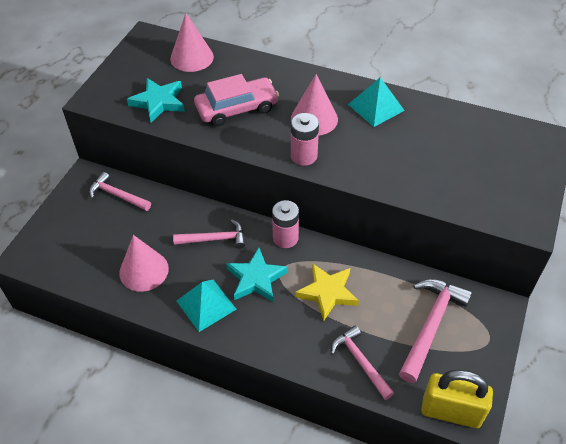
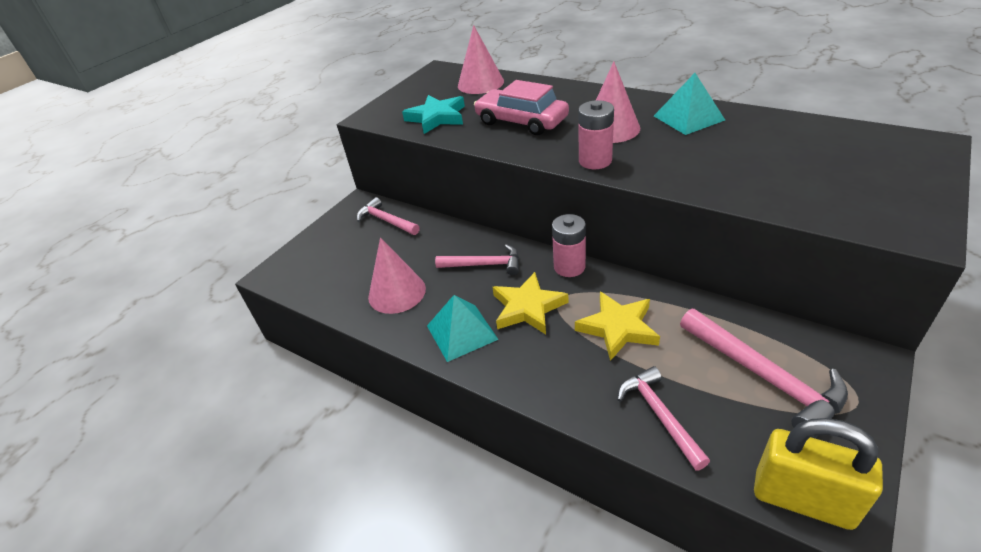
camera: 15 degrees right, 10 degrees down
pink car [194,74,279,126] -> pink car turned 135 degrees counterclockwise [474,80,569,135]
turquoise star [226,248,288,302] -> yellow star [493,272,569,334]
pink hammer [399,279,472,383] -> pink hammer turned 105 degrees clockwise [680,309,848,438]

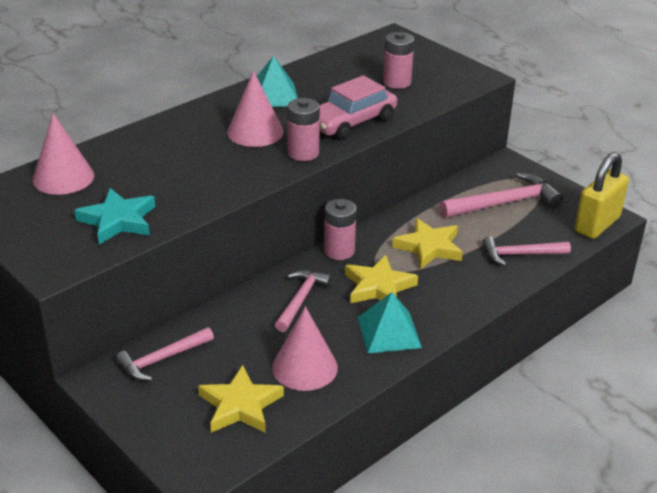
camera: 80 degrees left, 5 degrees down
pink car [474,80,569,135] -> pink car moved to [319,75,397,139]
none -> yellow star [198,365,284,433]
none -> pink battery [383,32,414,89]

